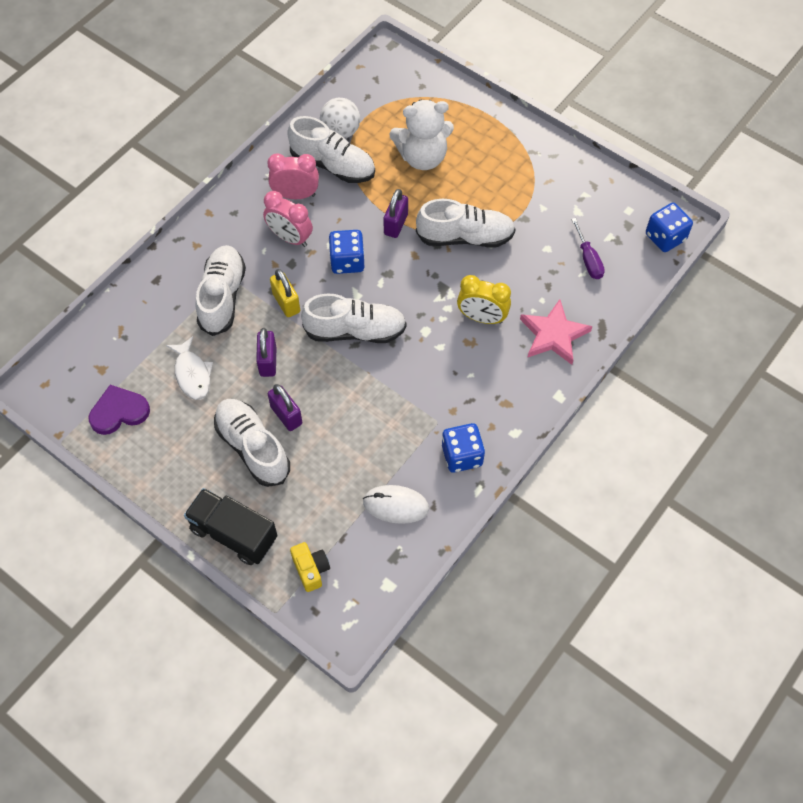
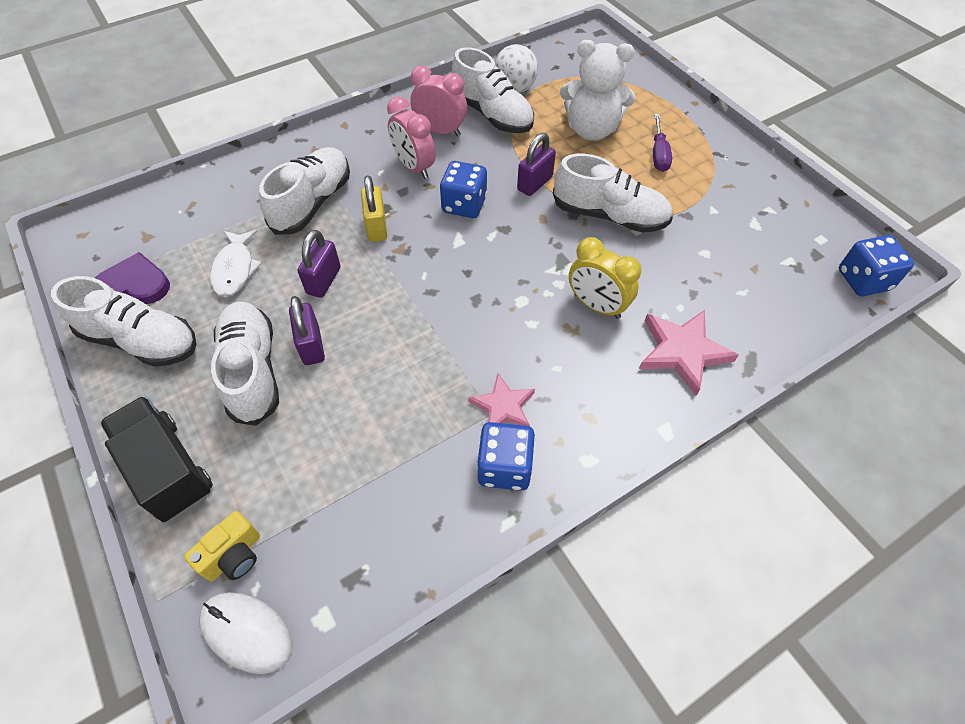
camera: 20 degrees right, 5 degrees down
yellow camera [290,542,330,592] -> yellow camera turned 45 degrees clockwise [184,511,260,581]
white shoe [301,293,407,343] -> white shoe moved to [51,276,196,367]
white mouse [363,485,429,524] -> white mouse moved to [199,592,293,674]
purple screwdriver [571,218,605,279] -> purple screwdriver moved to [653,114,672,172]
none -> pink star [468,373,535,427]

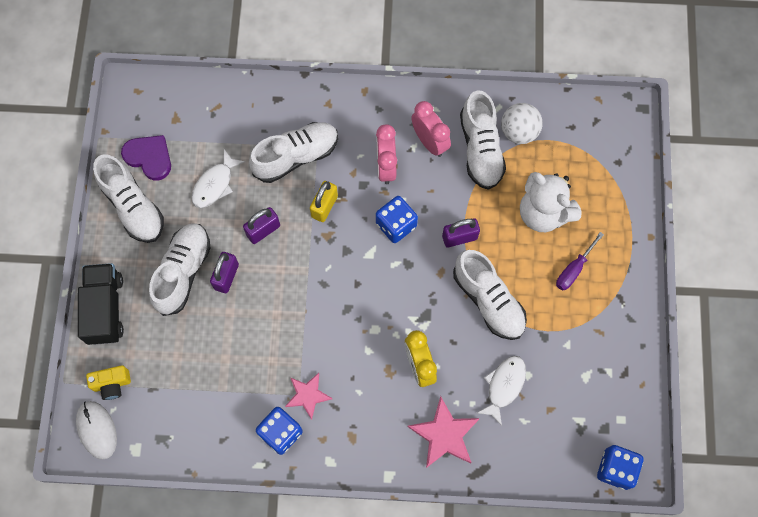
camera: 35 degrees right, 15 degrees up
none -> white fish [477,356,526,426]

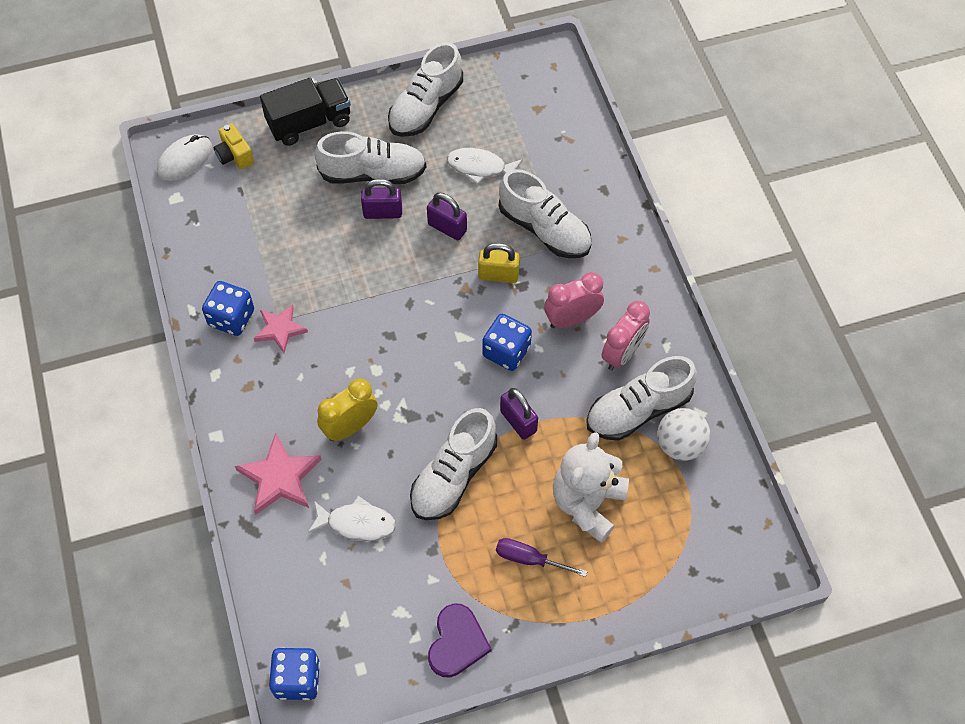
camera: 70 degrees right, 10 degrees down
purple heart [121,135,171,180] -> purple heart moved to [428,603,492,677]

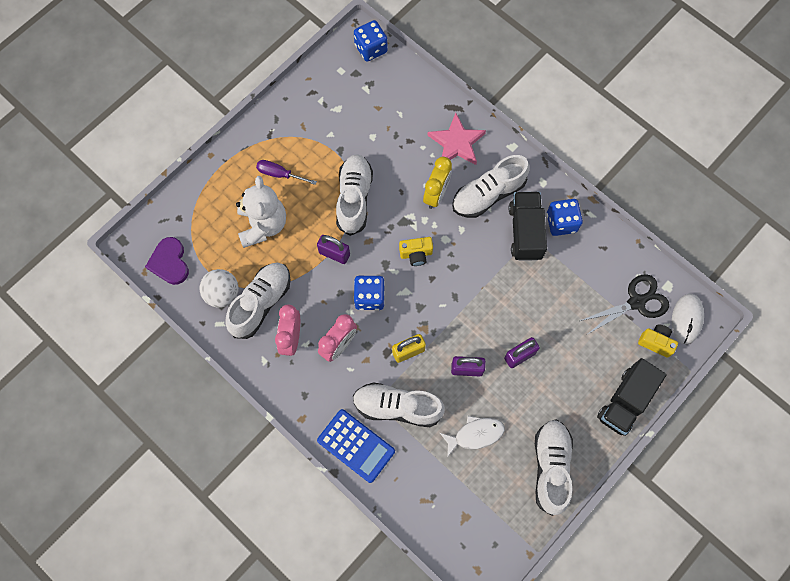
camera: 150 degrees right, 10 degrees up
pink star [254,304,308,353] -> black truck [509,192,547,261]
white fish [308,496,396,541] -> none
white shoe [315,131,426,184] -> white shoe moved to [452,155,529,218]
purple heart [428,603,492,677] -> purple heart moved to [145,237,189,285]
purple screwdriver [496,538,588,577] -> purple screwdriver turned 150 degrees counterclockwise [256,160,317,185]
none -> blue calculator [317,409,395,483]
none -> yellow camera [399,237,433,266]
none -> black scissors [580,274,669,334]

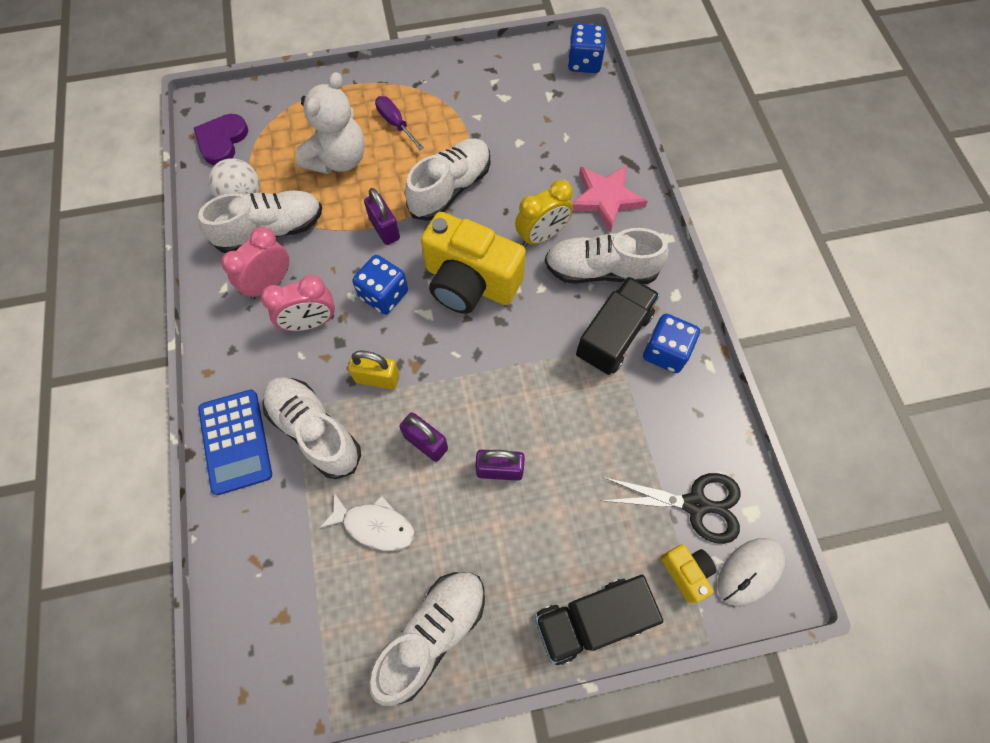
camera: 35 degrees right, 5 degrees down
yellow camera [399,237,433,266] -> yellow camera [421,212,526,314], size x2.19

